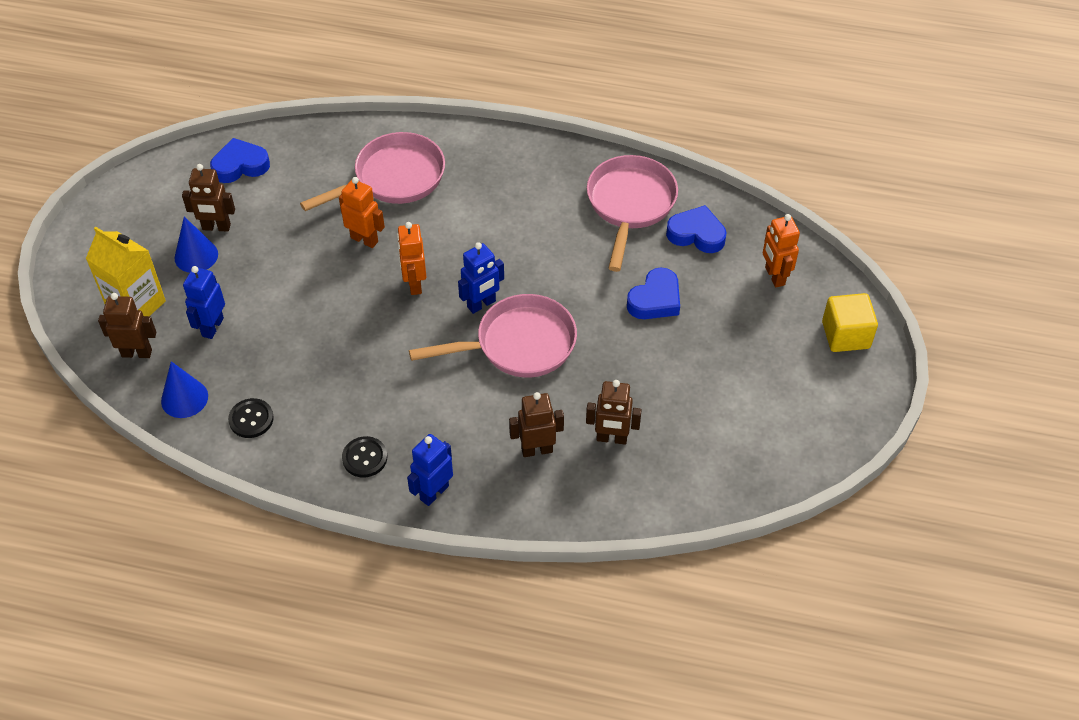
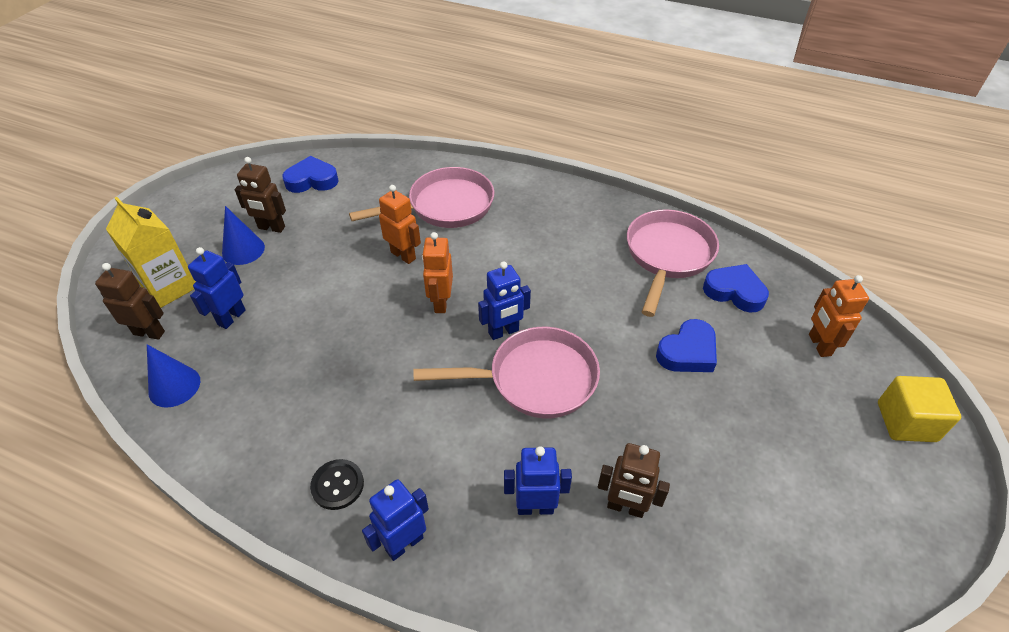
camera: 10 degrees right, 5 degrees down
black button [228,398,274,438] -> none
brown robot [509,392,564,457] -> blue robot [504,446,572,515]

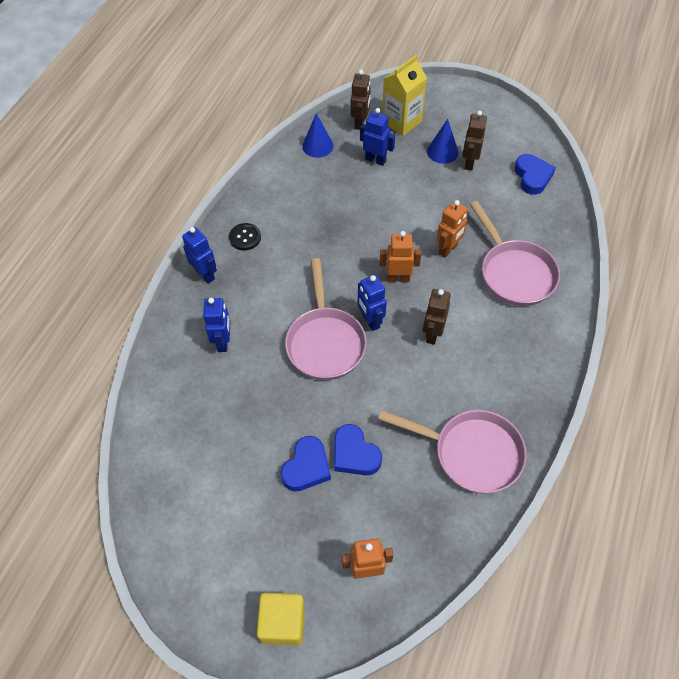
camera: 90 degrees right, 10 degrees up
brown robot [598,443,670,518] -> brown robot moved to [423,289,451,345]
blue heart [703,264,769,313] -> blue heart moved to [281,436,331,491]

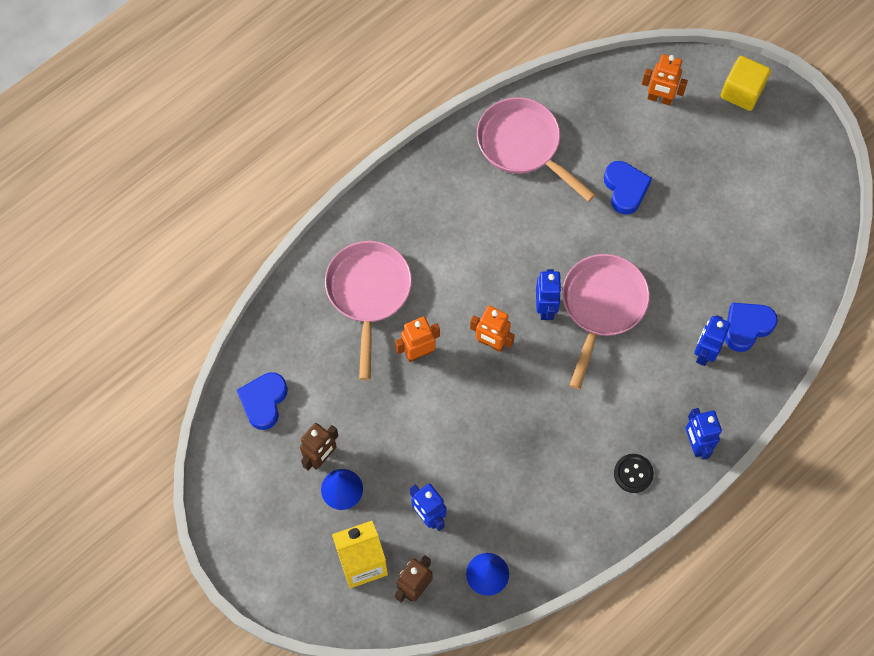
camera: 155 degrees left, 10 degrees up
blue heart [281,436,331,491] -> blue heart moved to [725,303,778,352]
brown robot [423,289,451,345] -> none

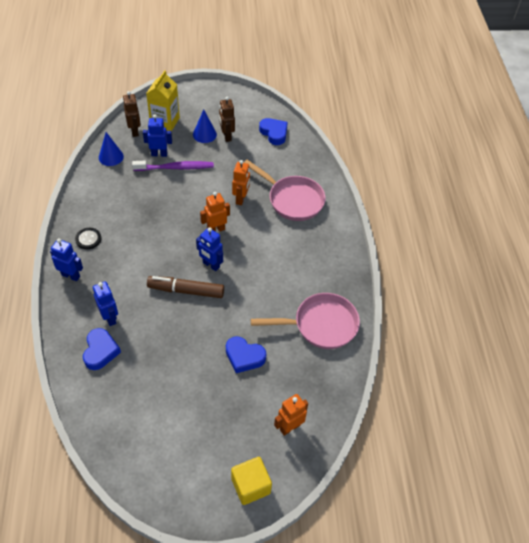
camera: 125 degrees right, 15 degrees down
pink pan [562,254,650,389] -> brown marker [147,276,224,298]
none -> purple toothbrush [132,161,214,171]

